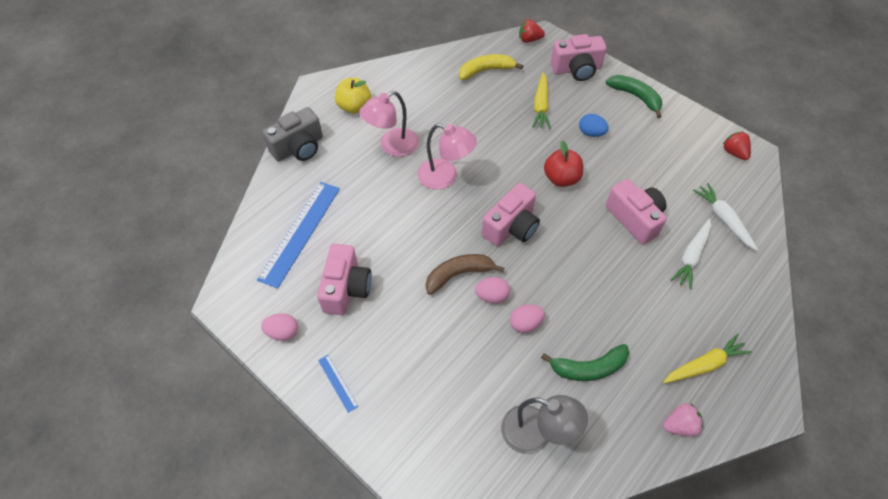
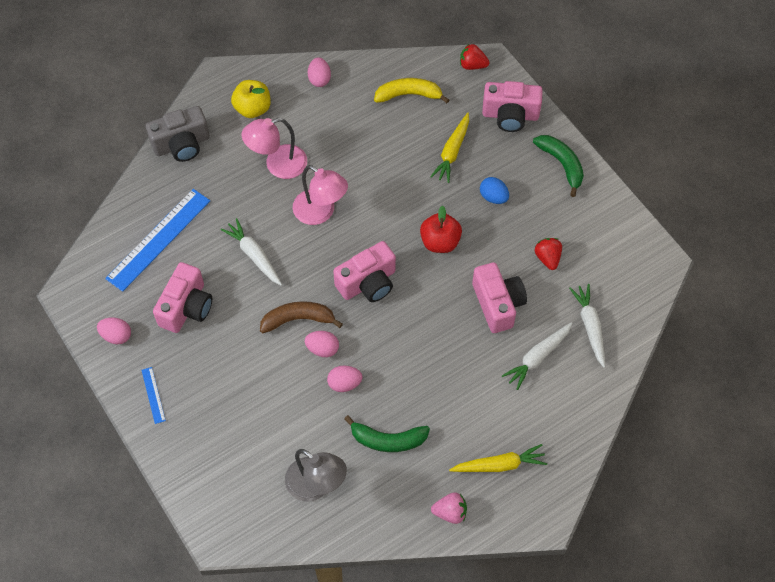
camera: 15 degrees right, 5 degrees up
red strawberry [723,132,751,160] -> red strawberry moved to [535,238,562,270]
none -> white carrot [221,218,282,286]
none -> pink egg [308,58,331,87]

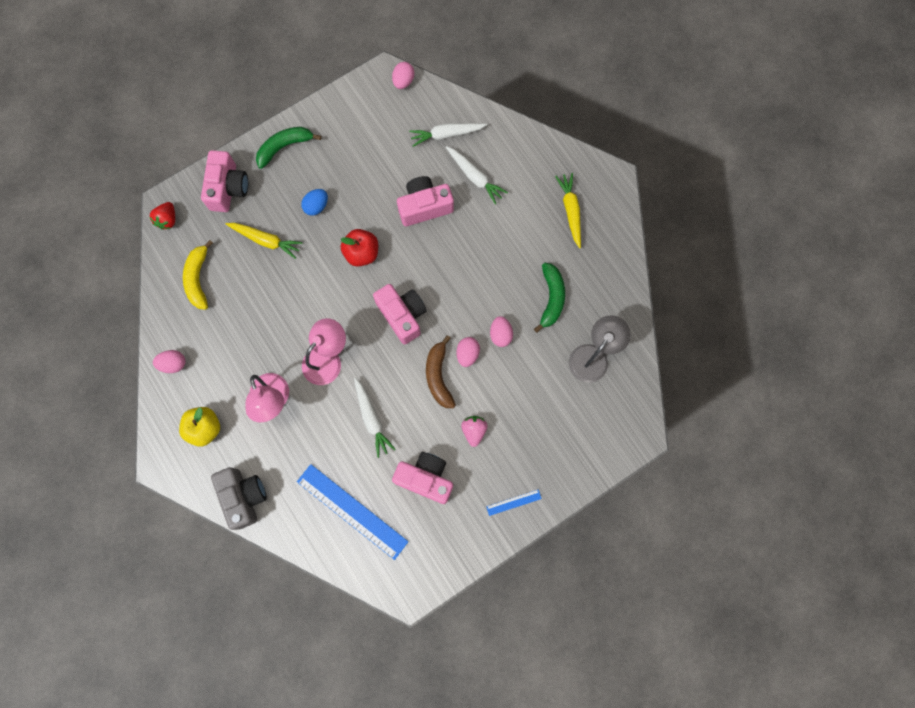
camera: 90 degrees left, 15 degrees up
pink egg [97,317,131,344] -> pink egg moved to [392,62,415,89]
white carrot [221,218,282,286] -> white carrot turned 75 degrees counterclockwise [354,378,396,458]
pink strawberry [431,492,467,524] -> pink strawberry moved to [461,416,488,447]
red strawberry [535,238,562,270] -> none

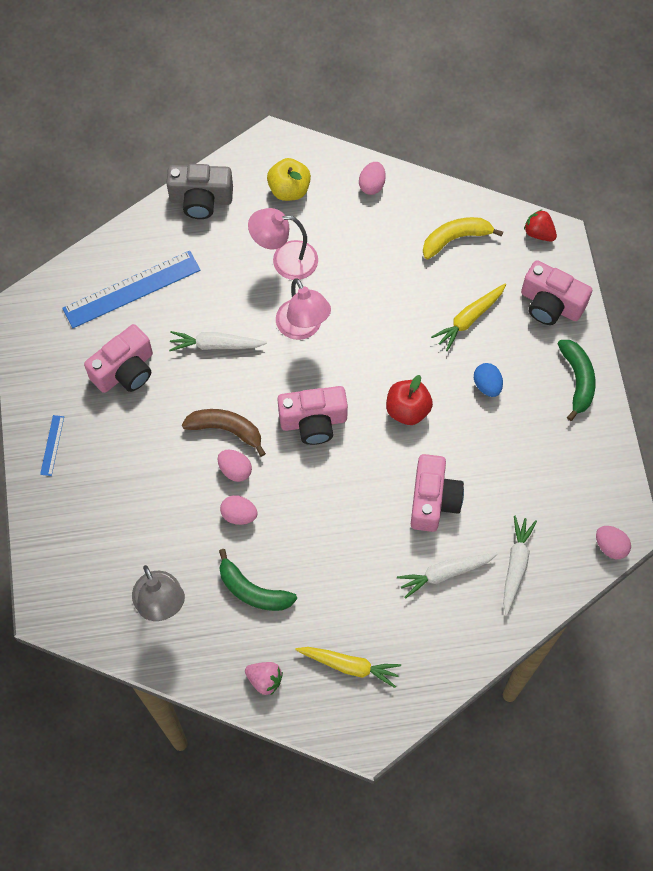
camera: 115 degrees right, 10 degrees down
yellow banana [183,240,213,310] -> yellow banana turned 45 degrees counterclockwise [423,217,503,259]
pink strawberry [461,416,488,447] -> pink strawberry moved to [245,662,283,696]

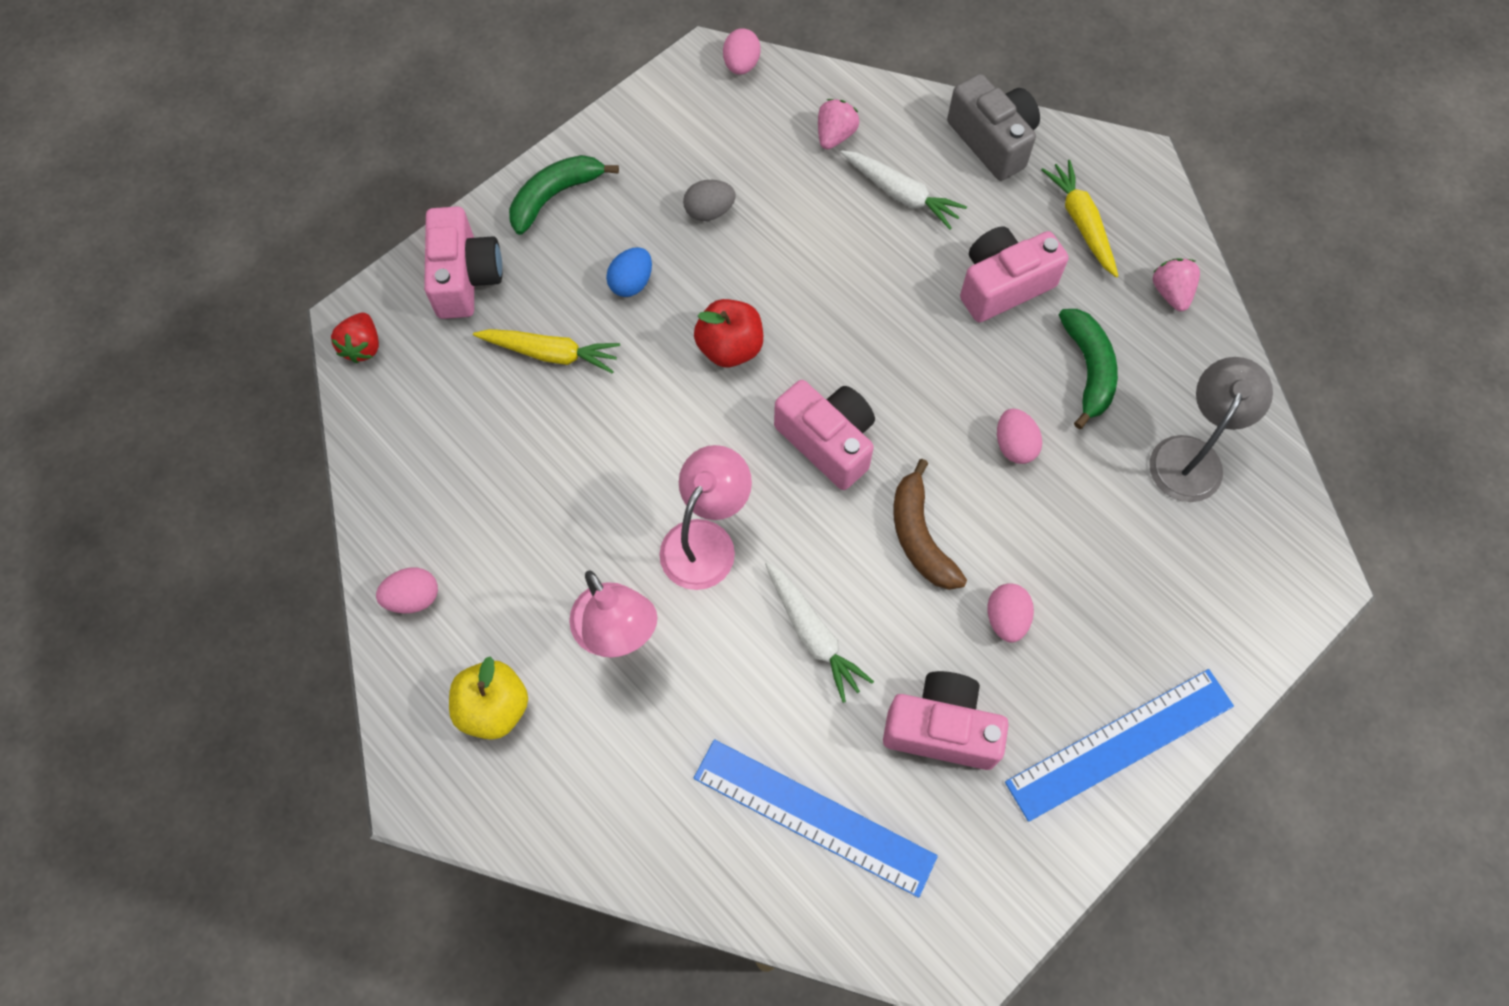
camera: 125 degrees left, 0 degrees up
blue ruler [40,415,64,476] -> blue ruler [1005,669,1234,822], size x2.28
grey camera [166,164,233,219] -> grey camera moved to [947,74,1040,181]
pink egg [218,450,252,482] -> pink egg moved to [987,583,1034,643]
pink camera [411,454,464,532] -> pink camera moved to [960,226,1069,323]
yellow banana [423,217,503,259] -> none
white carrot [503,516,537,615] -> pink strawberry [818,99,859,150]
none -> grey egg [683,180,736,221]

